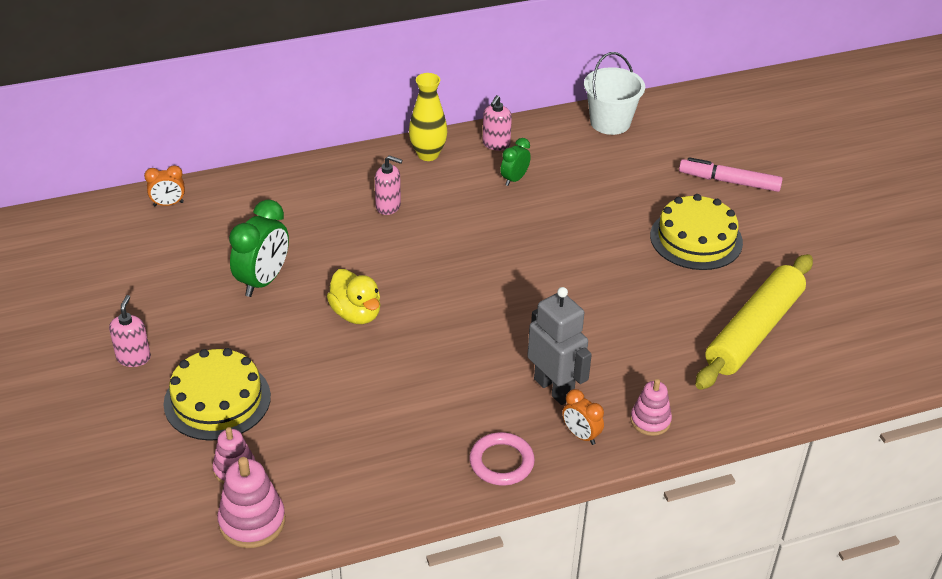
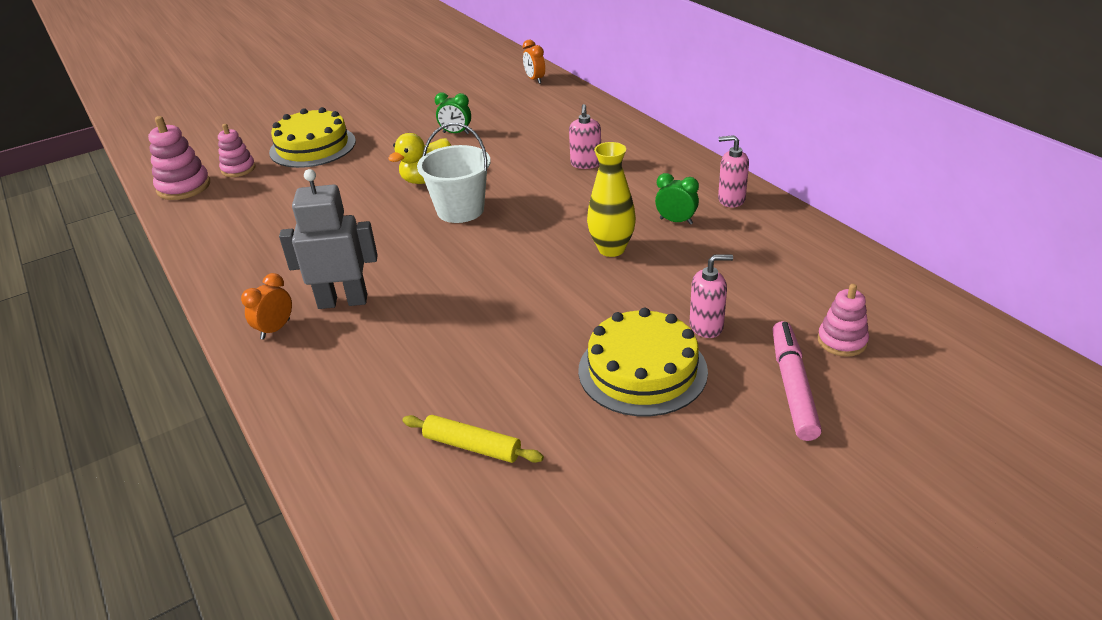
camera: 80 degrees right, 5 degrees down
pink soap dispenser [109,295,151,367] -> pink soap dispenser moved to [690,255,733,338]
green clock [229,199,289,297] -> green clock [435,92,471,134], size x0.56
yellow vase [409,73,447,161] -> yellow vase moved to [587,142,636,257]
pink ring [470,432,535,485] -> none
grey robot [527,287,592,405] -> grey robot turned 135 degrees counterclockwise [279,169,378,309]
white bucket [584,52,645,135] -> white bucket moved to [417,123,491,223]
pink stacking toy [630,379,672,436] -> pink stacking toy moved to [818,284,869,357]
yellow rolling pin [695,254,813,390] -> yellow rolling pin [402,415,544,463], size x0.48

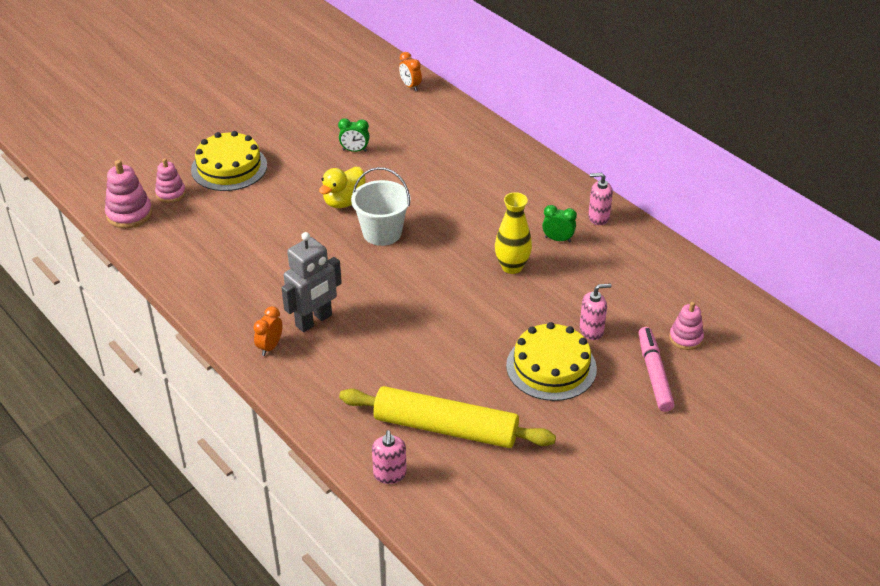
camera: 10 degrees left, 5 degrees up
grey robot [279,169,378,309] -> grey robot turned 150 degrees clockwise [282,232,342,332]
yellow rolling pin [402,415,544,463] -> yellow rolling pin [339,386,556,448], size x2.10
pink soap dispenser [569,104,601,169] -> pink soap dispenser moved to [372,430,407,484]

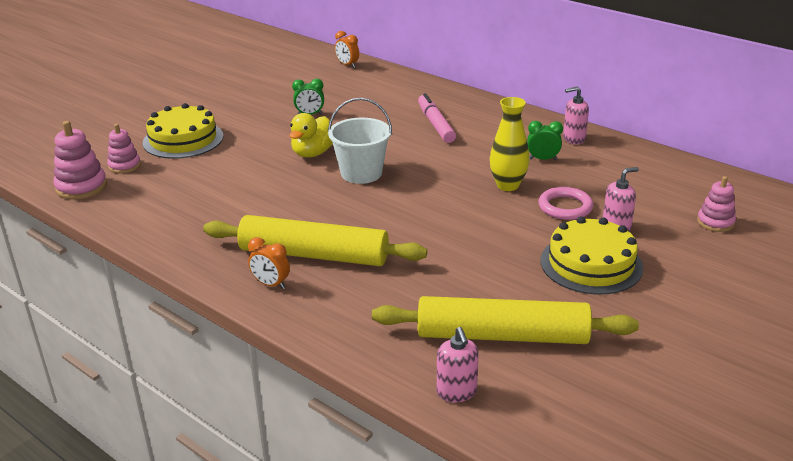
camera: 10 degrees left, 10 degrees down
orange clock [253,306,283,356] -> orange clock turned 75 degrees counterclockwise [248,237,290,289]
grey robot [282,232,342,332] -> yellow rolling pin [203,215,427,266]
pink marker [638,327,675,412] -> pink marker moved to [418,93,456,143]
none -> pink ring [538,187,593,220]

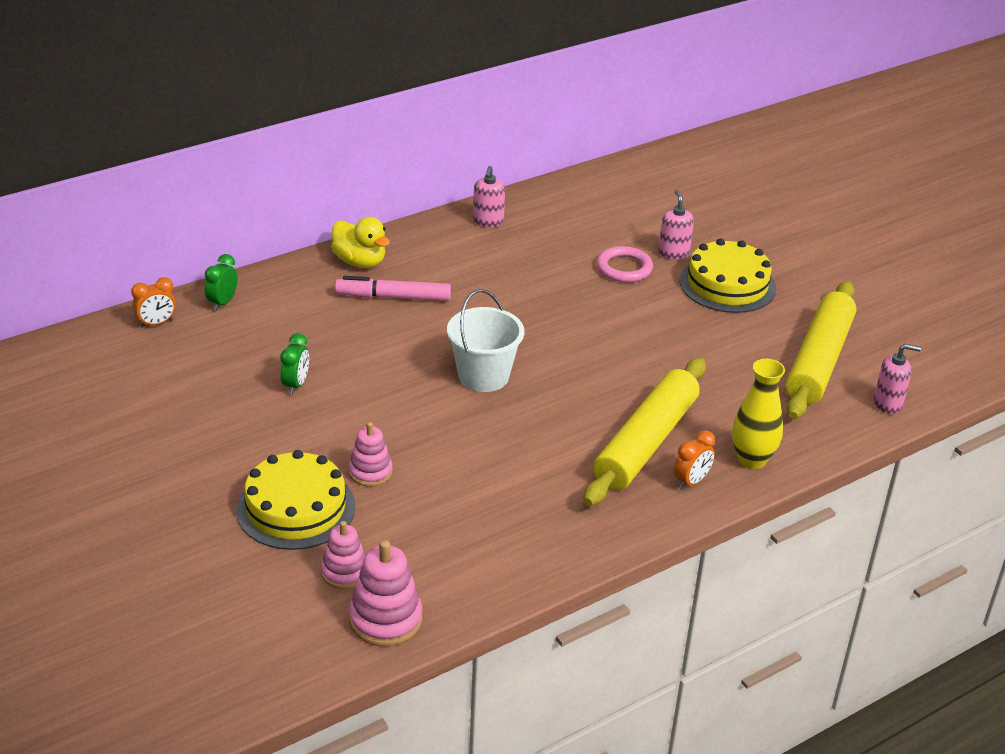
camera: 75 degrees left, 5 degrees up
yellow duck [290,113,333,158] -> yellow duck moved to [331,217,390,268]
yellow vase [490,97,529,191] -> yellow vase moved to [732,359,785,469]
green clock [527,121,563,160] -> green clock moved to [205,254,238,311]
pink stacking toy [697,176,736,232] -> pink stacking toy moved to [349,422,392,486]

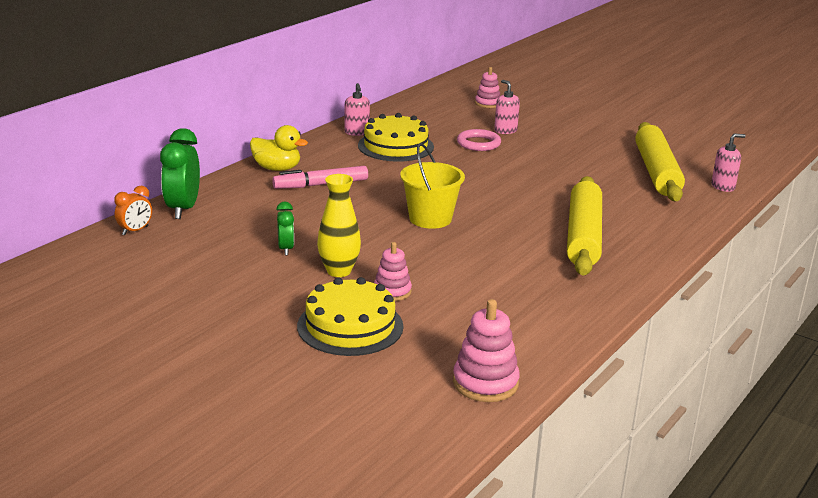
camera: 20 degrees left, 10 degrees down
green clock [205,254,238,311] -> green clock [160,128,200,219], size x1.79
pink stacking toy [321,521,365,589] -> pink stacking toy moved to [475,67,500,108]
white bucket [447,289,524,392] -> yellow bucket [400,143,465,229]
orange clock [674,430,715,490] -> none
yellow cake [680,238,776,313] -> yellow cake moved to [358,113,434,162]
yellow vase [732,359,785,469] -> yellow vase moved to [317,174,361,277]

